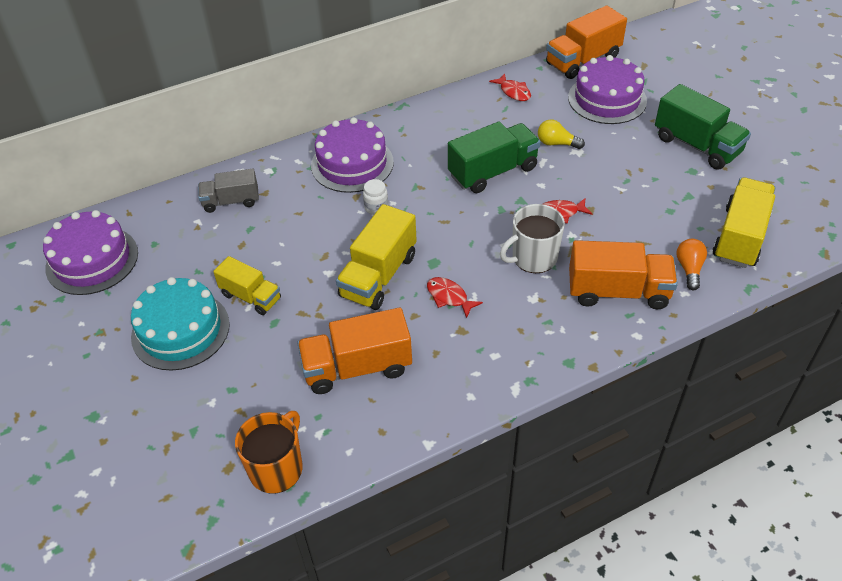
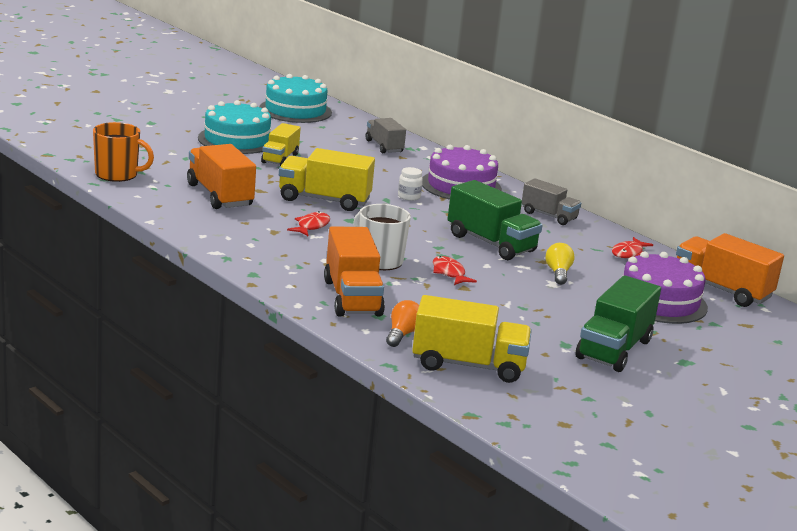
camera: 70 degrees right, 25 degrees down
purple cake [43,210,138,295] -> turquoise cake [259,74,332,123]
orange light bulb [677,239,707,290] -> orange light bulb turned 60 degrees counterclockwise [386,300,419,347]
none -> grey truck [522,178,581,225]

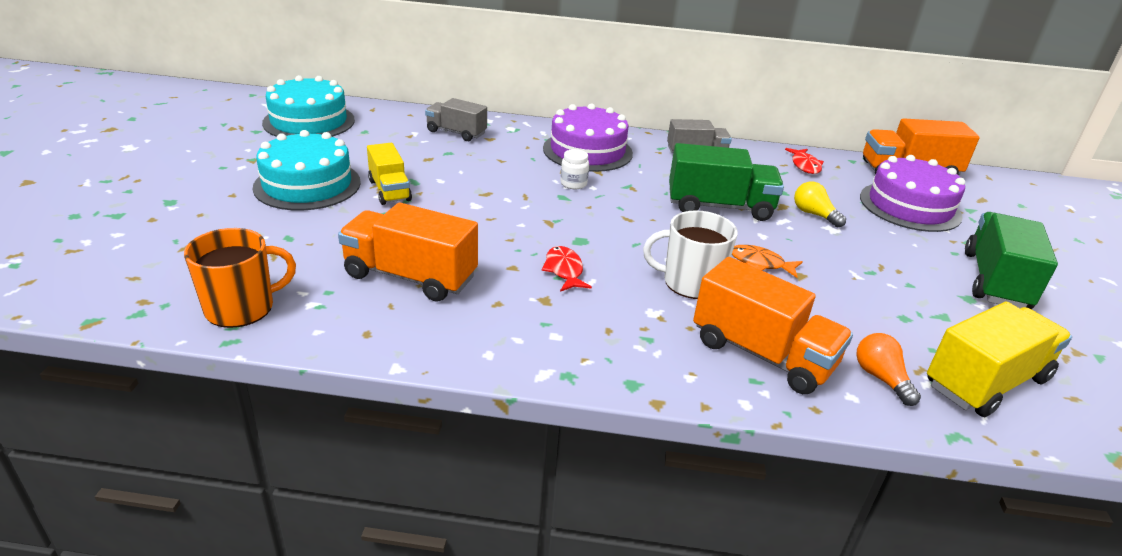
camera: 40 degrees left, 10 degrees up
yellow truck [279,148,375,211] -> none
red fish [433,256,477,285] -> orange fish [732,245,803,278]
green truck [576,275,661,372] -> green truck turned 150 degrees counterclockwise [965,212,1058,309]

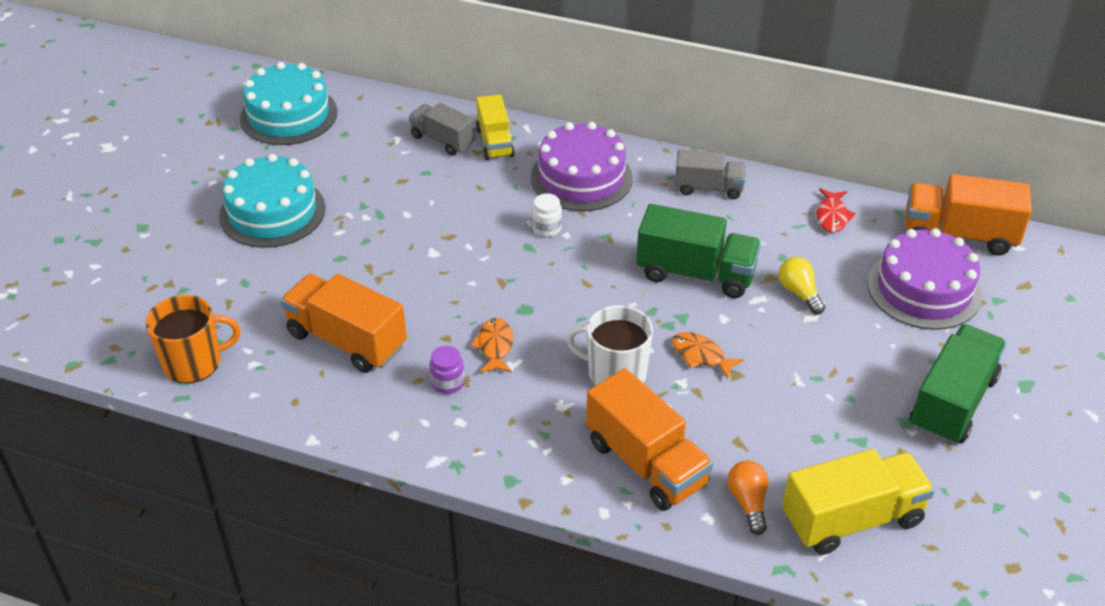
camera: 15 degrees right, 10 degrees up
yellow truck [367,143,412,205] -> yellow truck moved to [476,94,515,160]
red fish [541,246,592,292] -> orange fish [470,318,513,373]
none -> purple jar [430,346,464,394]

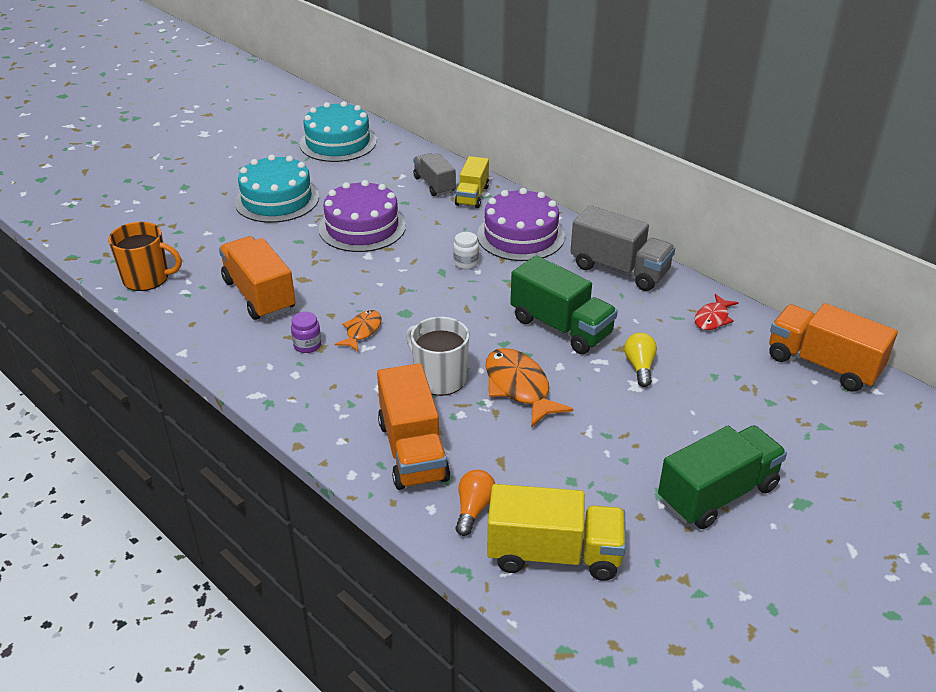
camera: 25 degrees right, 5 degrees down
orange fish [672,332,744,379] -> orange fish [486,348,573,427], size x1.68
grey truck [675,149,746,199] -> grey truck [570,205,675,291], size x1.57
purple cake [868,228,982,330] -> purple cake moved to [319,180,406,252]

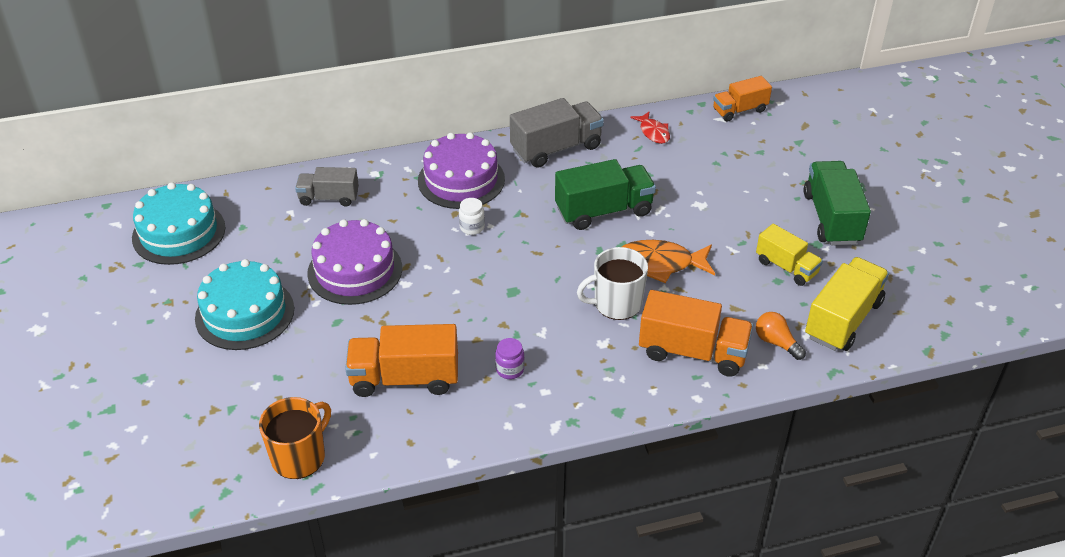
camera: 60 degrees left, 5 degrees up
orange fish [335,310,382,351] -> none
yellow truck [455,156,489,208] -> yellow truck moved to [756,224,823,286]
yellow light bulb [624,333,657,387] -> none
orange truck [769,303,898,392] -> orange truck [713,76,772,122], size x0.63

